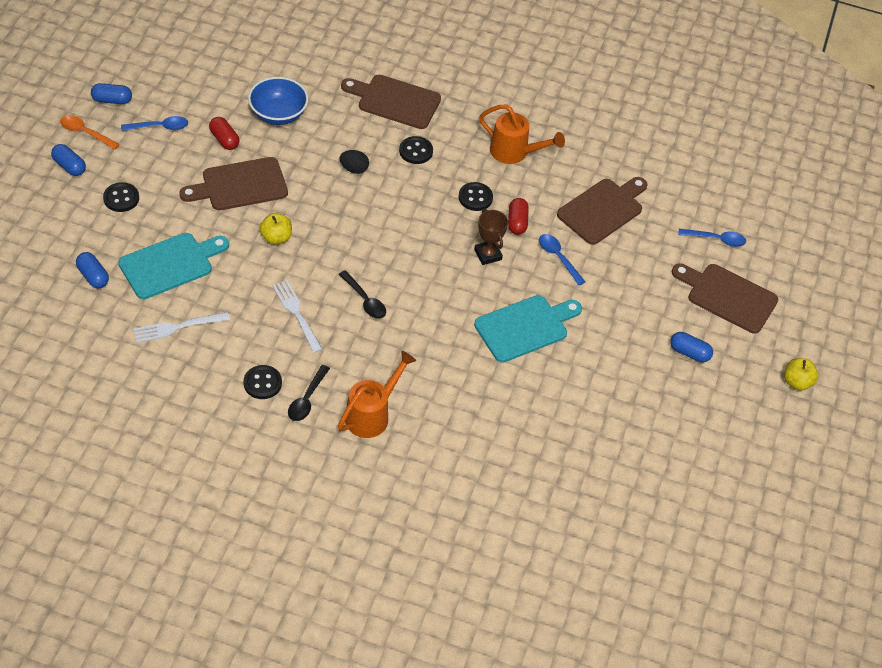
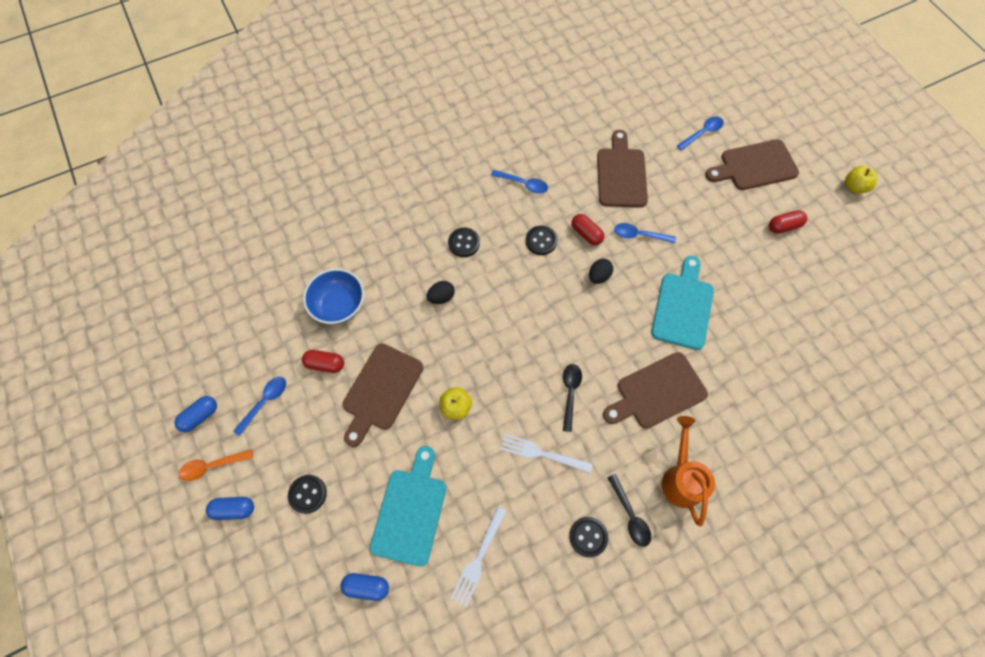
camera: 40 degrees left, 15 degrees up
black spoon [339,270,386,319] -> black spoon turned 90 degrees counterclockwise [563,364,582,432]
brown cutting board [341,75,441,129] -> brown cutting board moved to [603,352,708,429]
brown trophy [474,209,508,265] -> black egg [589,259,613,284]
orange watering can [479,104,565,164] -> blue spoon [491,170,548,194]
blue capsule [670,332,713,362] -> red capsule [769,210,807,234]

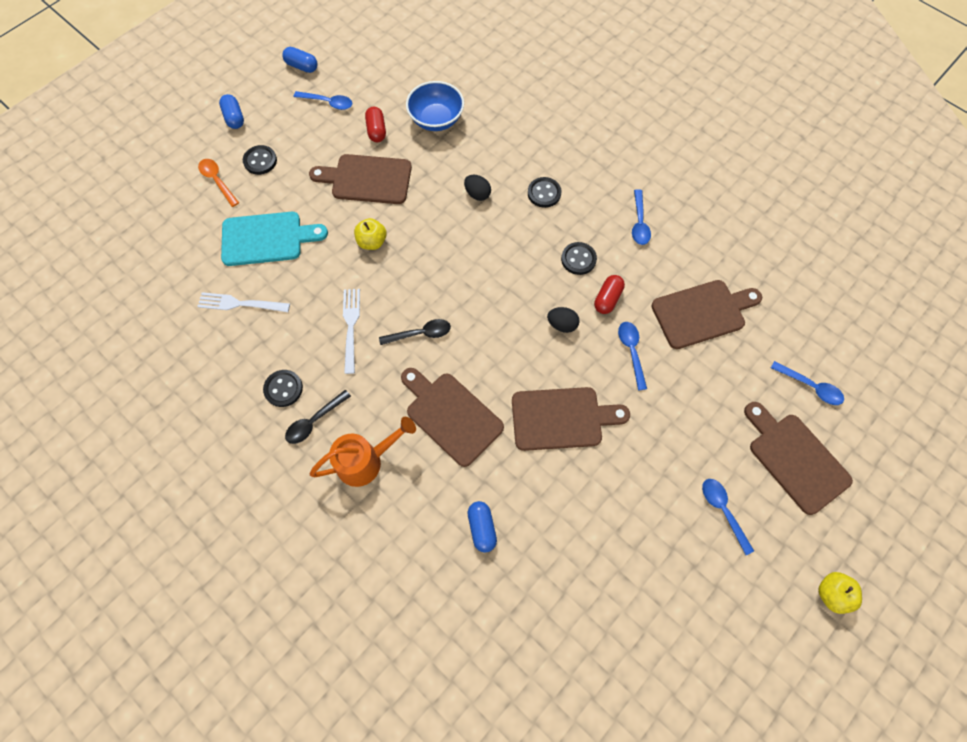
camera: 70 degrees right, 0 degrees up
orange spoon [179,449,253,481] -> orange spoon moved to [198,159,239,207]
blue capsule [340,573,389,601] -> blue capsule moved to [468,501,497,553]
turquoise cutting board [651,256,714,350] -> brown cutting board [512,387,630,451]
red capsule [769,210,807,234] -> blue spoon [702,479,754,555]

